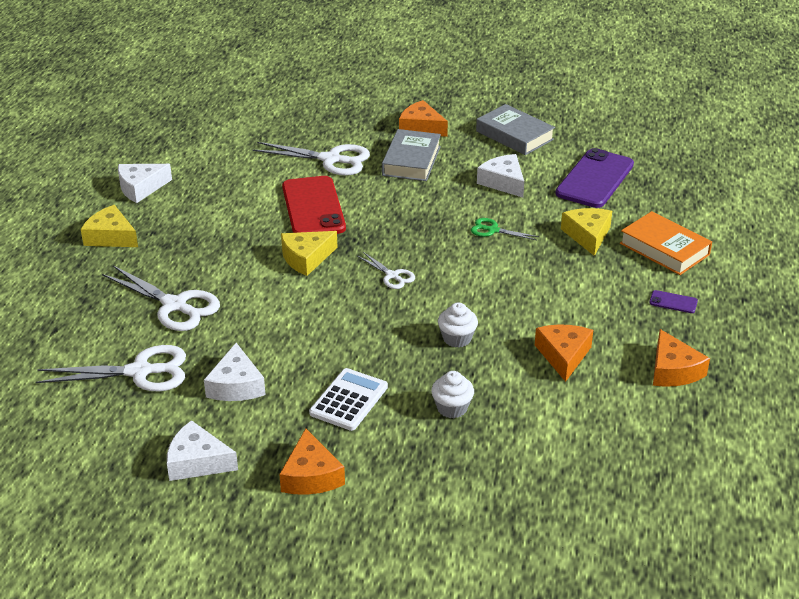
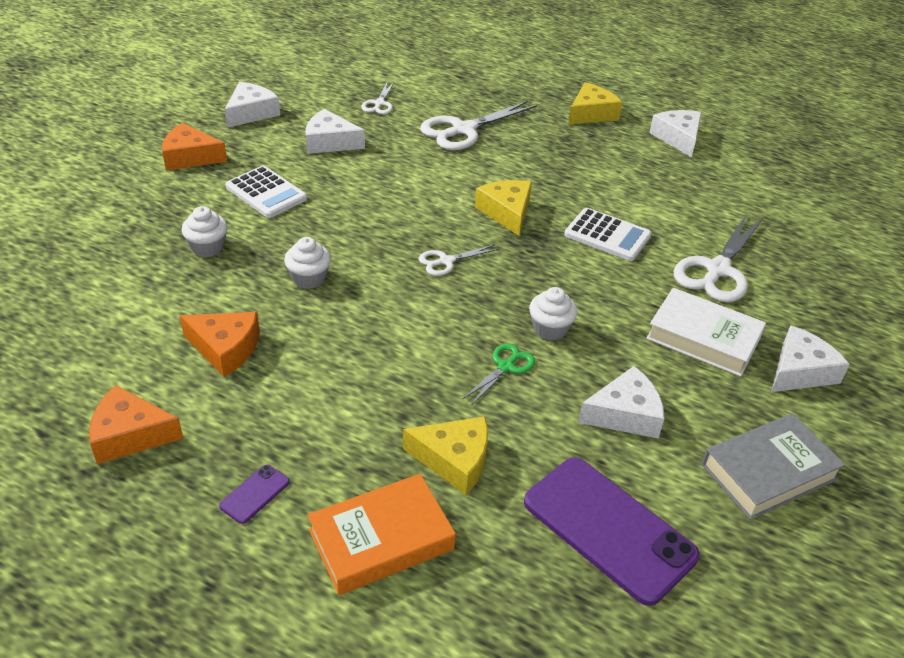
camera: 105 degrees right, 5 degrees up
white scissors [36,345,186,391] -> white scissors [361,81,395,114], size x0.53
red phone [282,176,346,234] -> white calculator [564,208,652,261]
grey book [382,129,441,181] -> white book [646,288,766,376]
orange cheese [399,100,448,137] -> white cheese [771,325,850,392]
none -> white cupcake [529,287,578,341]

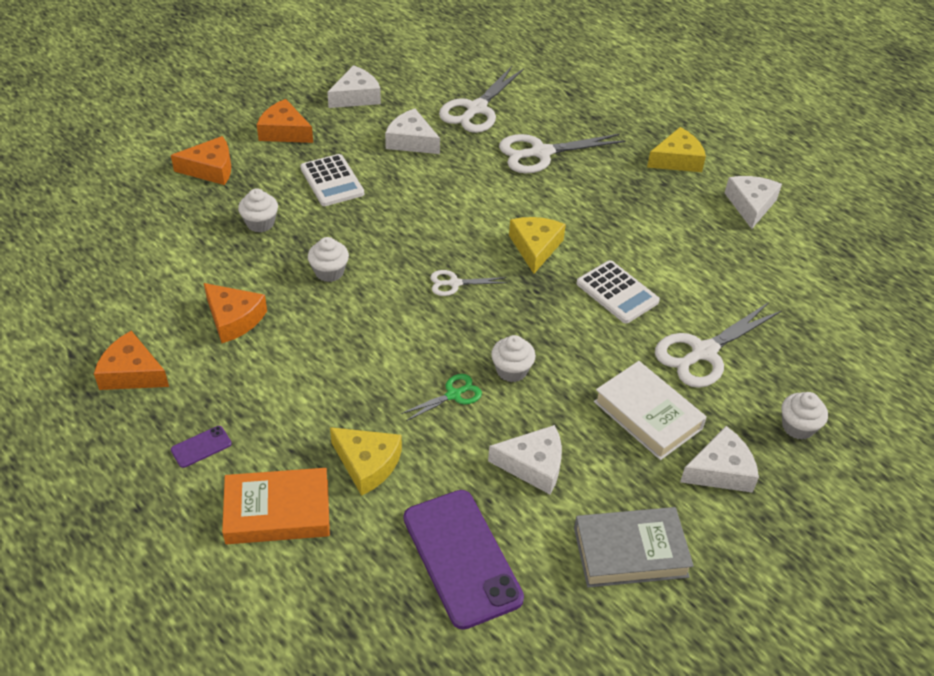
camera: 20 degrees right, 5 degrees up
white scissors [361,81,395,114] -> white scissors [439,66,524,133], size x1.89
none -> orange cheese [171,136,231,185]
none -> white cupcake [782,392,828,440]

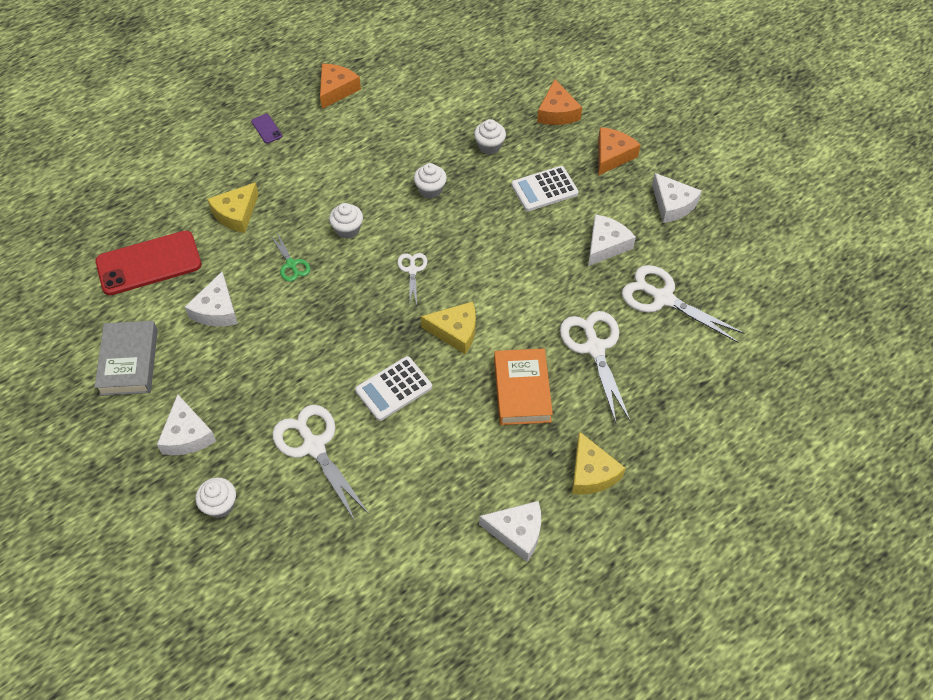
camera: 95 degrees right, 10 degrees up
orange cheese [204,283,267,343] -> none
orange book [222,468,330,544] -> orange book moved to [494,348,553,425]
purple phone [404,490,524,630] -> red phone [96,231,201,295]
white cupcake [491,335,536,382] -> white cupcake moved to [329,203,363,239]
white book [594,361,707,460] -> none

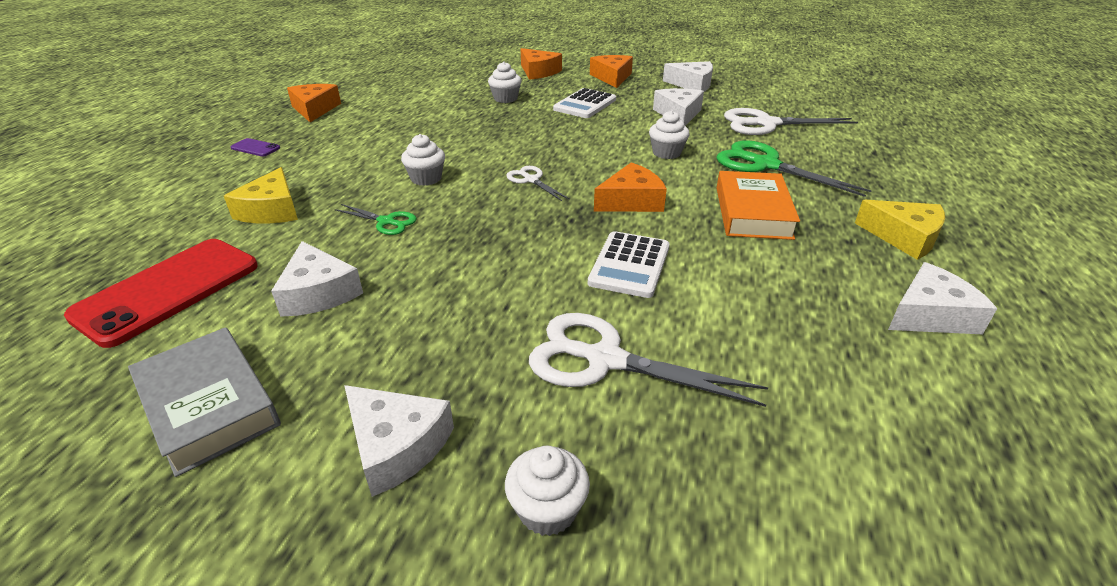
camera: 35 degrees left, 20 degrees down
white cupcake [414,163,447,199] -> white cupcake moved to [649,111,690,159]
yellow cheese [421,301,476,354] -> orange cheese [594,162,667,212]
orange book [494,348,553,425] -> orange book turned 45 degrees clockwise [717,171,800,240]
white scissors [560,311,631,423] -> green scissors [716,140,872,197]

